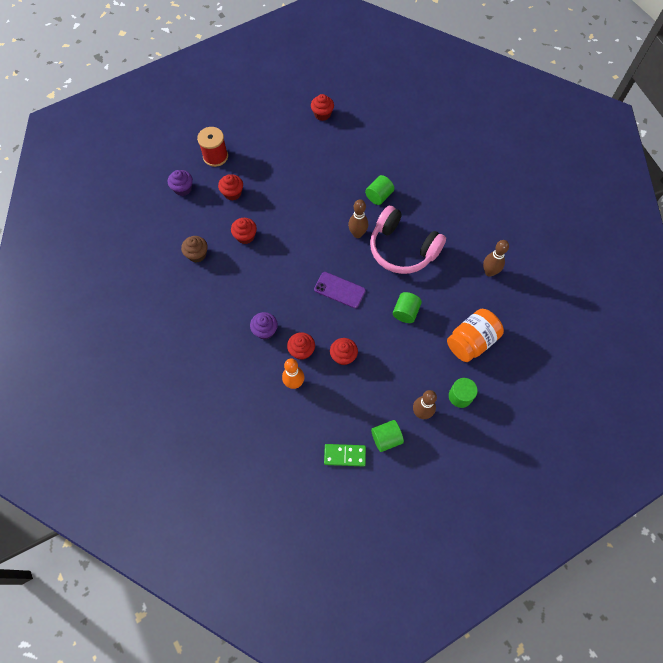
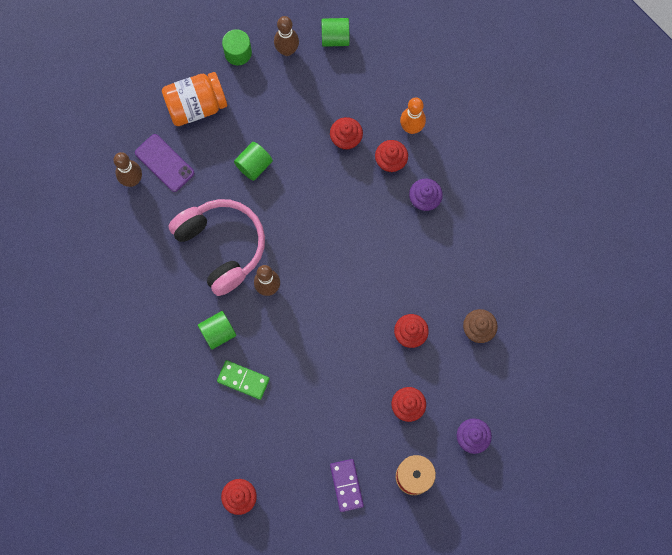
camera: 160 degrees left, 10 degrees up
purple phone [314,272,366,308] -> purple phone moved to [135,134,194,192]
green domino [324,444,366,466] -> green domino moved to [217,360,270,400]
none -> purple domino [330,459,364,512]

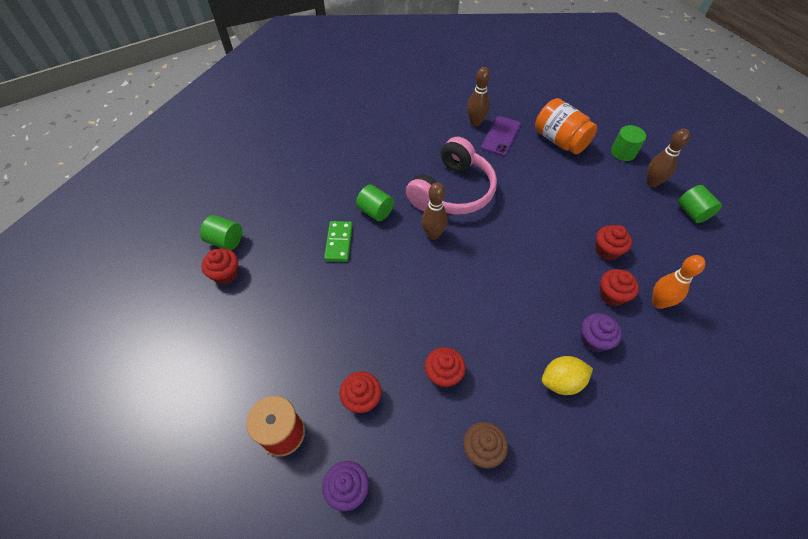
camera: 70 degrees right, 20 degrees down
green cylinder [234,142,273,181] -> green cylinder moved to [200,215,242,250]
purple domino [330,459,364,512] -> none
none -> yellow lemon [542,356,593,395]

